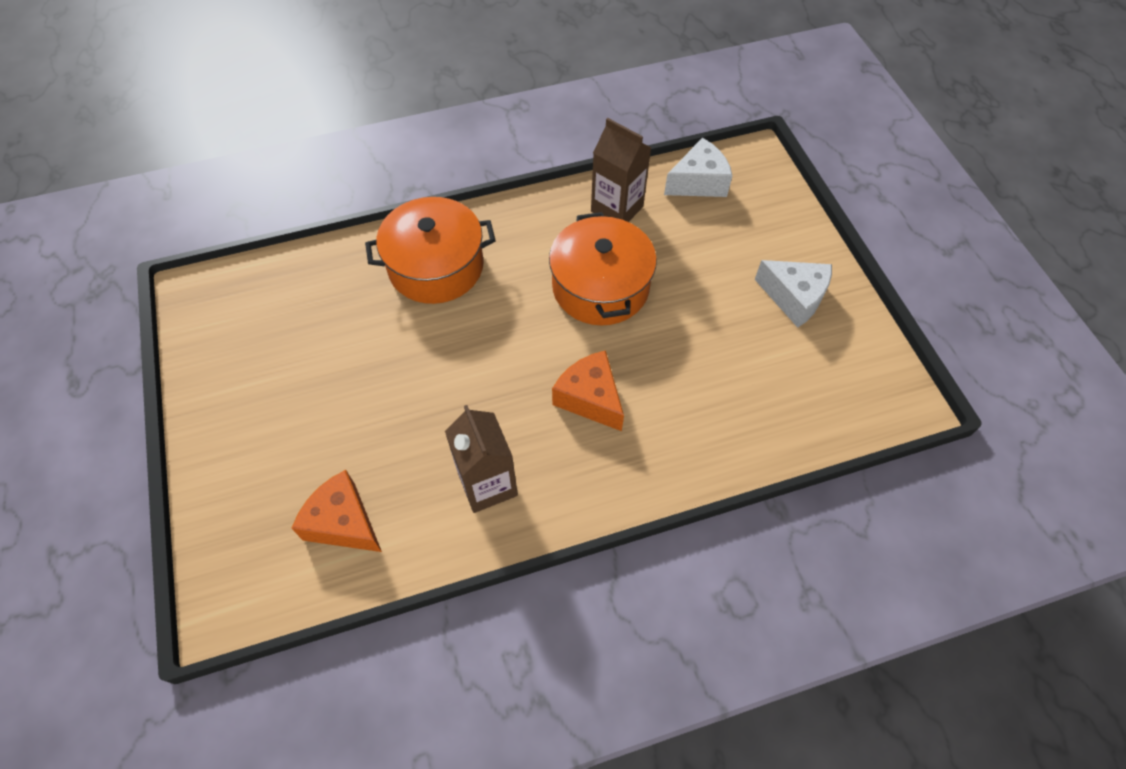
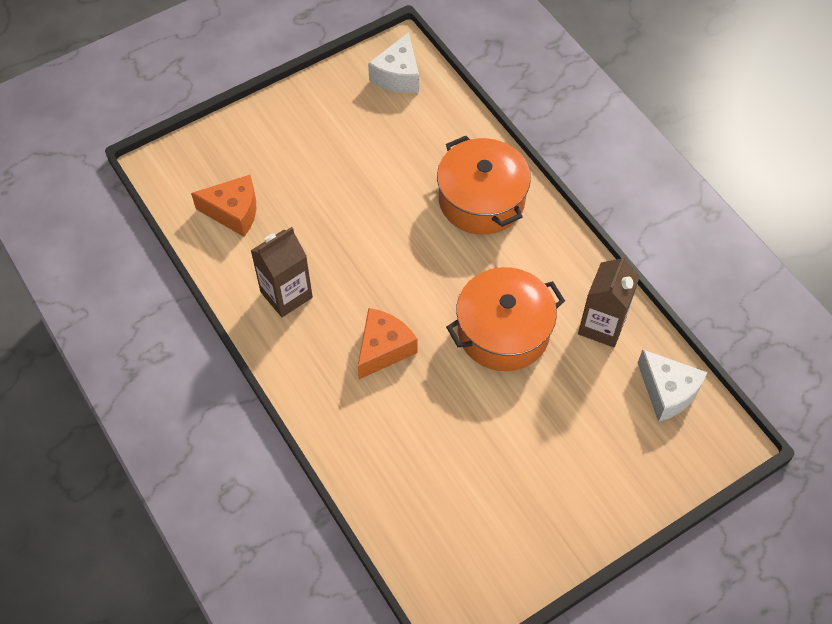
camera: 75 degrees right, 0 degrees up
orange cheese [291,470,382,552] -> orange cheese turned 75 degrees clockwise [191,175,256,237]
white cheese [754,260,832,328] -> white cheese moved to [368,32,419,93]

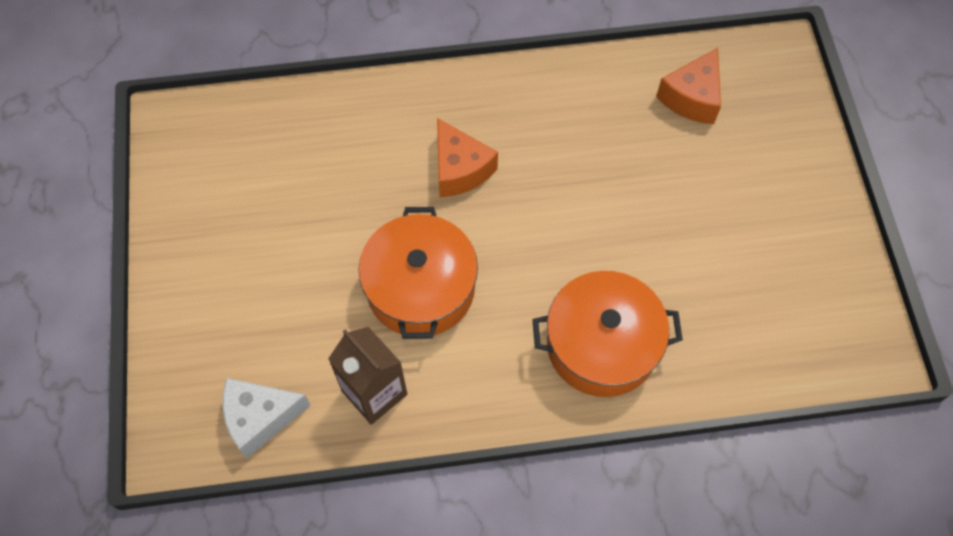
camera: 115 degrees right, 5 degrees up
brown carton [251,227,313,317] -> none
white cheese [368,32,419,93] -> none

